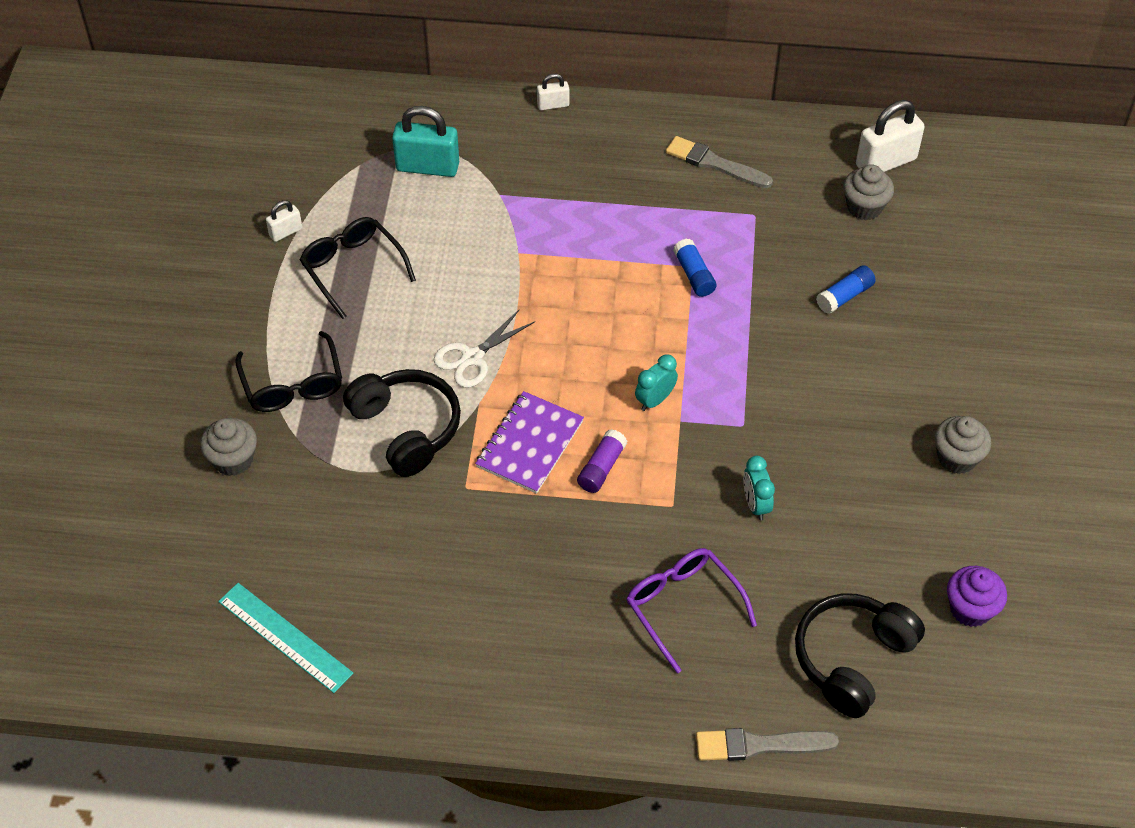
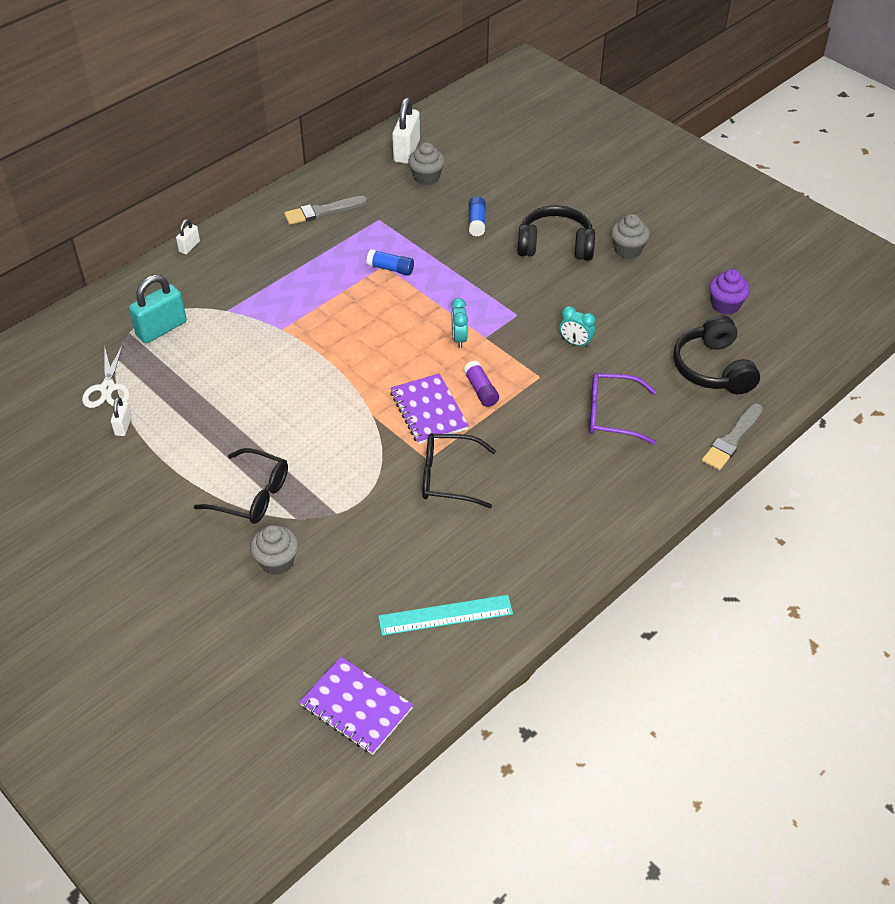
camera: 50 degrees left, 5 degrees down
black glasses [300,217,416,319] -> black glasses moved to [423,434,496,508]
black headphones [343,369,461,477] -> black headphones moved to [517,205,595,261]
white scissors [434,309,535,388] -> white scissors moved to [82,344,130,408]
none -> purple notebook [300,657,413,755]

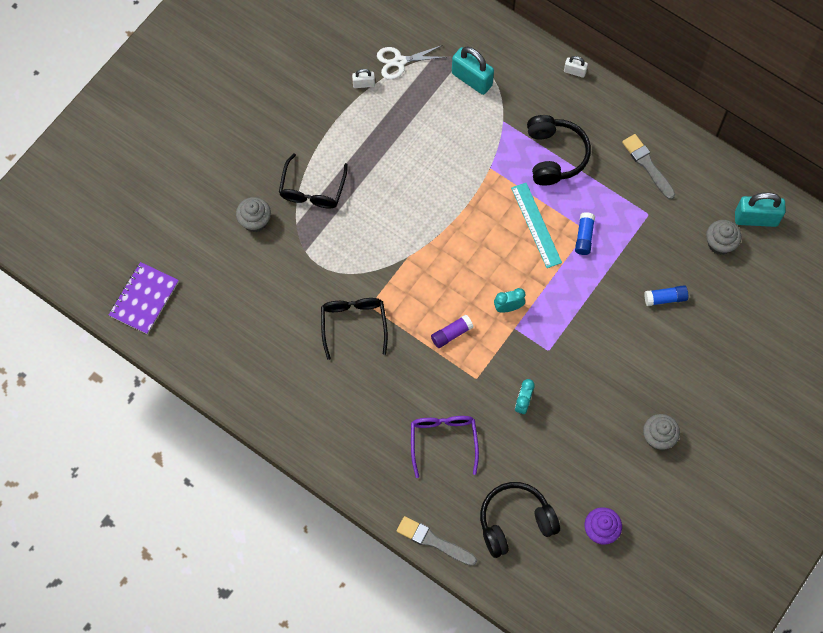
camera: 80 degrees right, 20 degrees up
turquoise ruler [378,595,513,636] -> turquoise ruler moved to [511,183,562,268]
purple notebook [390,373,469,444] -> none
white padlock [392,98,420,164] -> turquoise padlock [735,192,786,227]
black headphones [517,205,595,261] -> black headphones moved to [527,115,591,186]

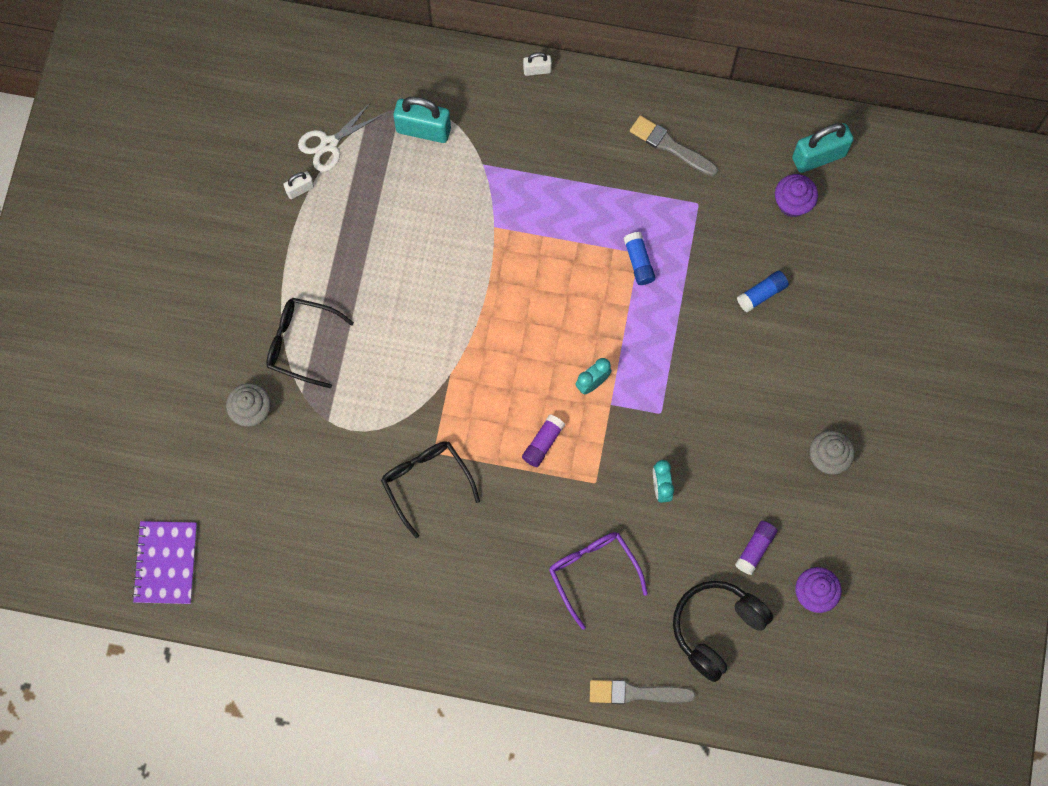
camera: 25 degrees left, 5 degrees up
black glasses [279,154,348,209] -> black glasses turned 120 degrees clockwise [266,297,354,389]
turquoise ruler [511,183,562,268] -> none
black headphones [527,115,591,186] -> none
grey cupcake [706,220,742,255] -> purple cupcake [775,174,818,217]
none -> purple glue stick [735,521,778,575]

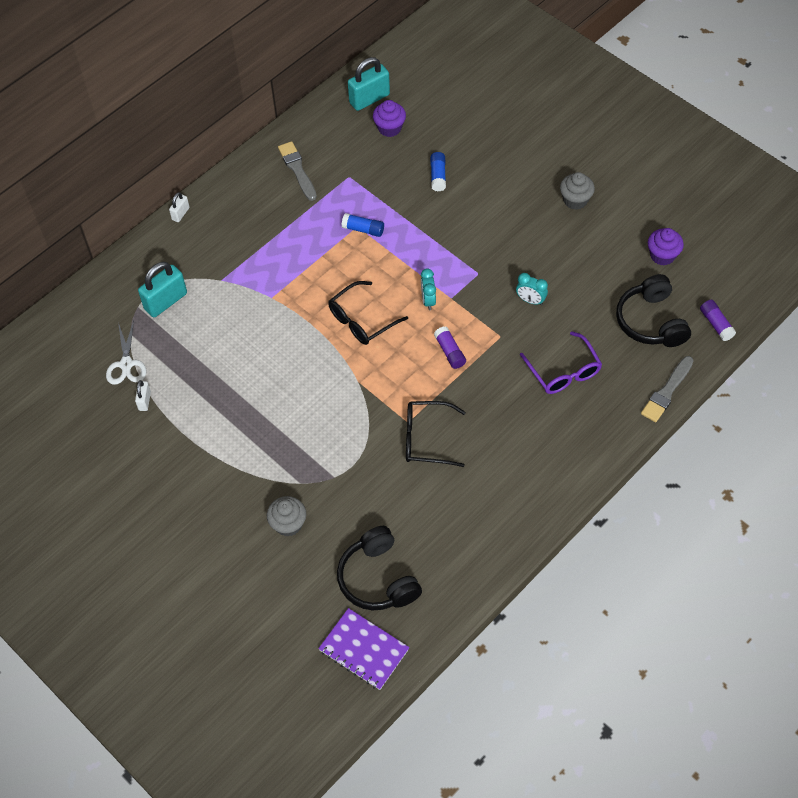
camera: 55 degrees left, 15 degrees down
black glasses [266,297,354,389] -> black glasses moved to [328,281,408,345]
purple glasses [549,532,648,630] -> purple glasses turned 120 degrees counterclockwise [520,331,602,394]
grey brush [630,115,718,176] -> grey brush turned 90 degrees clockwise [278,141,317,201]
purple glue stick [735,521,778,575] -> purple glue stick moved to [700,300,736,341]
turquoise padlock [792,123,854,173] -> turquoise padlock turned 45 degrees clockwise [348,57,390,111]
none -> black headphones [337,526,422,610]

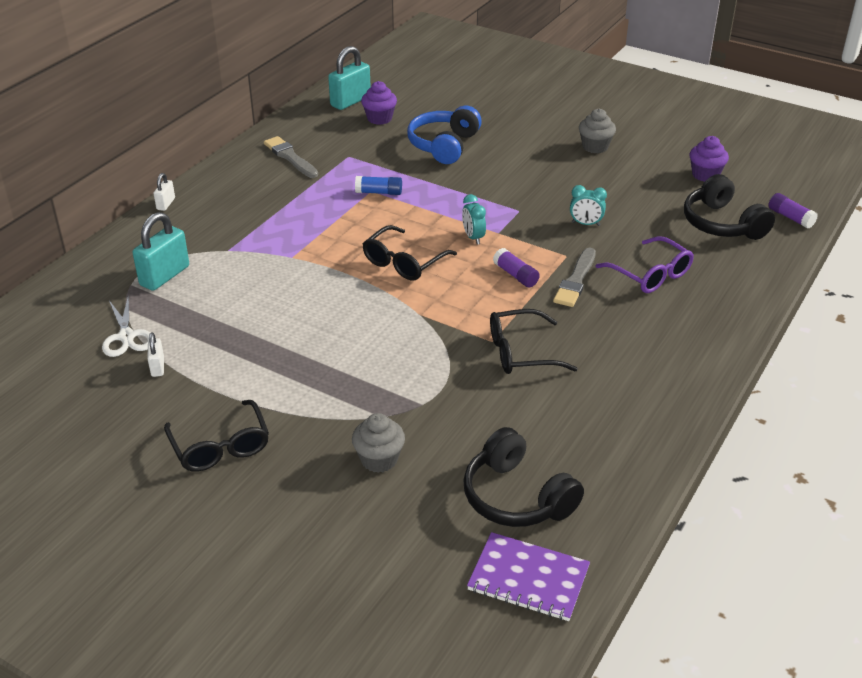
camera: 15 degrees left, 20 degrees down
blue glue stick [430,152,446,192] -> blue headphones [407,106,482,164]
grey brush [641,356,694,422] -> grey brush moved to [553,248,596,307]
none -> black glasses [164,400,269,472]

